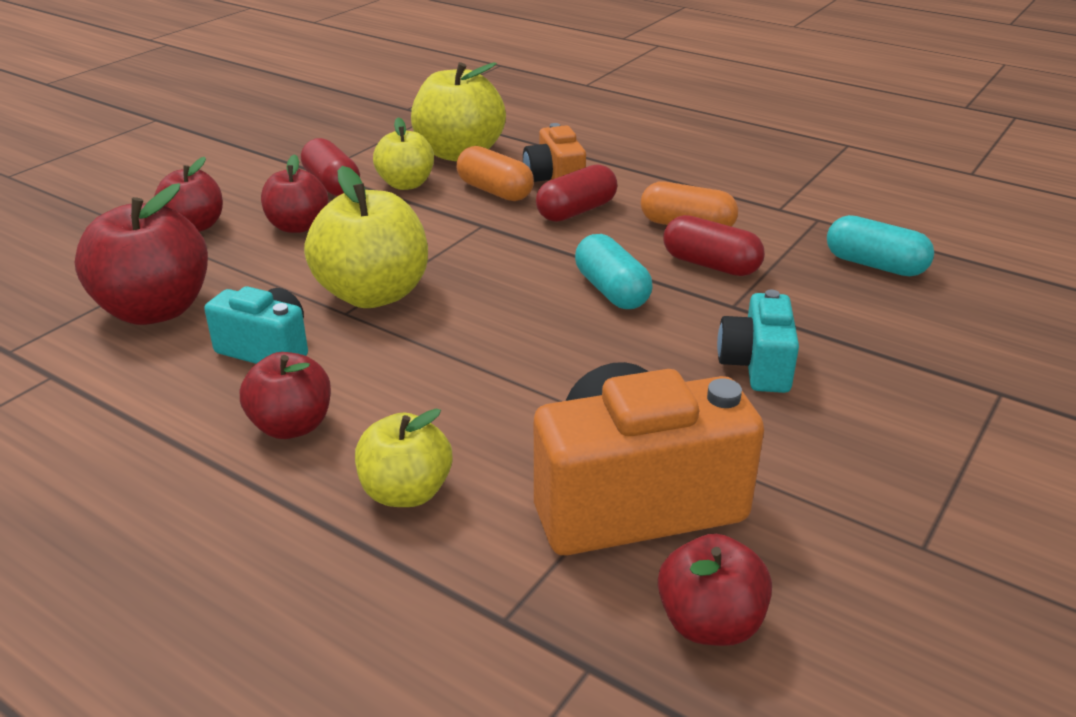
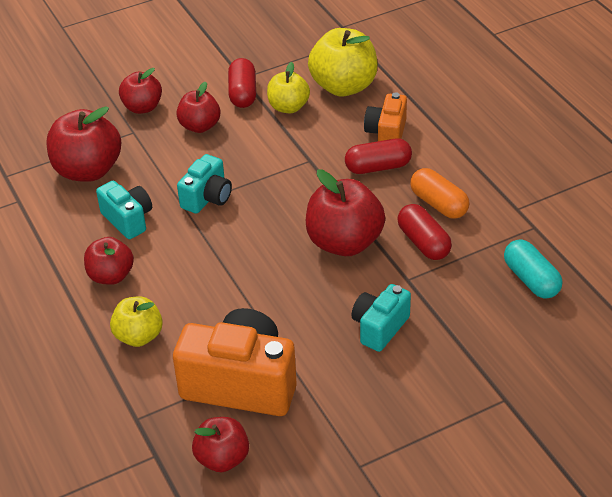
camera: 30 degrees right, 10 degrees up
yellow apple [304,166,428,308] -> turquoise camera [177,154,232,214]
orange capsule [457,146,534,201] -> none
turquoise capsule [575,234,653,309] -> red apple [306,170,385,256]

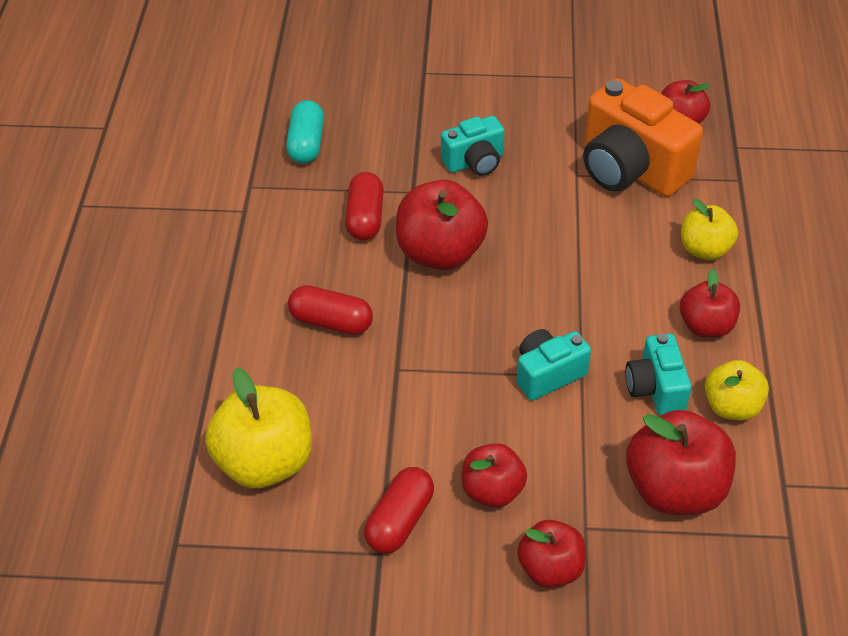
camera: 150 degrees left, 5 degrees up
yellow apple [267,62,310,113] -> yellow apple moved to [705,360,769,421]
orange camera [364,92,407,141] -> none
orange capsule [410,168,469,219] -> none

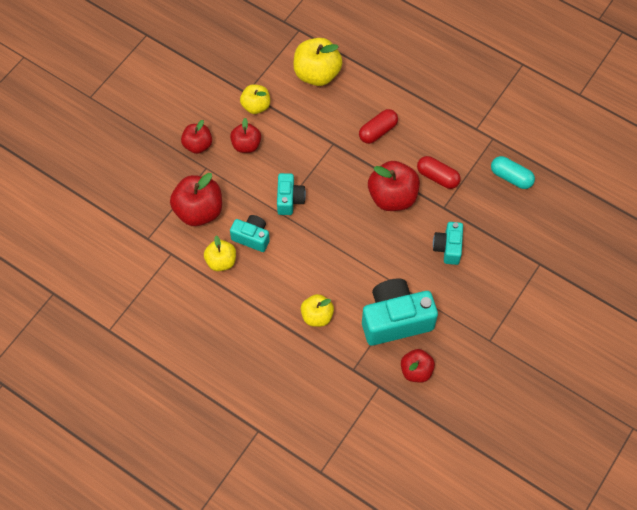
camera: 120 degrees right, 15 degrees up
red capsule [364,467,434,554] -> yellow apple [240,85,270,114]
orange camera [583,78,703,197] -> turquoise camera [362,278,438,346]
red apple [680,268,740,337] -> none

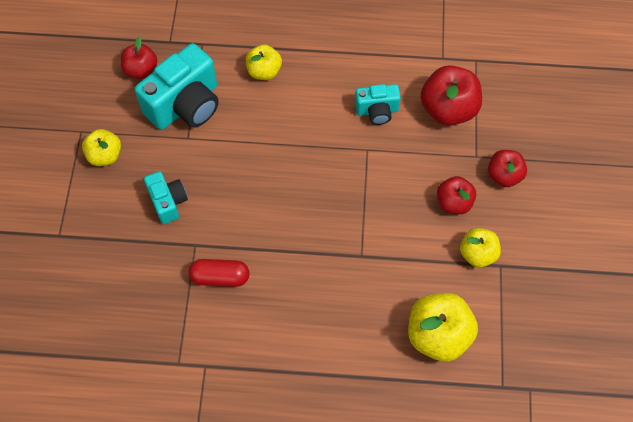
camera: 150 degrees right, 0 degrees up
yellow apple [204,236,236,271] -> yellow apple moved to [82,129,121,166]
turquoise camera [277,173,306,215] -> none
red capsule [359,109,398,144] -> none
red apple [368,161,420,211] -> none
turquoise capsule [491,156,535,189] -> none

